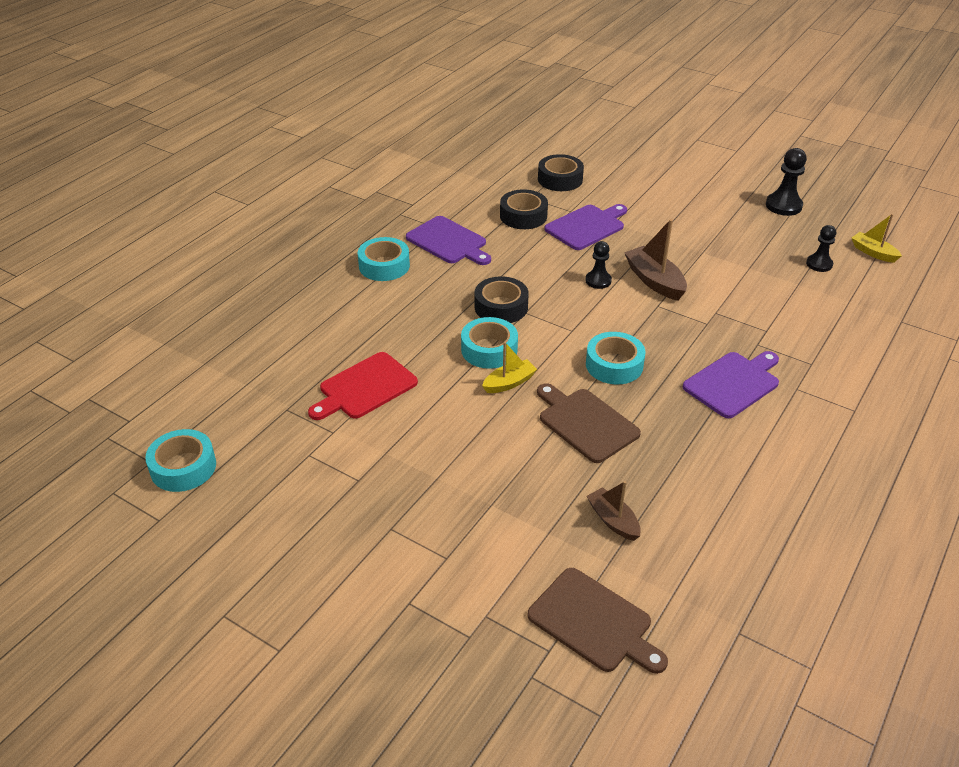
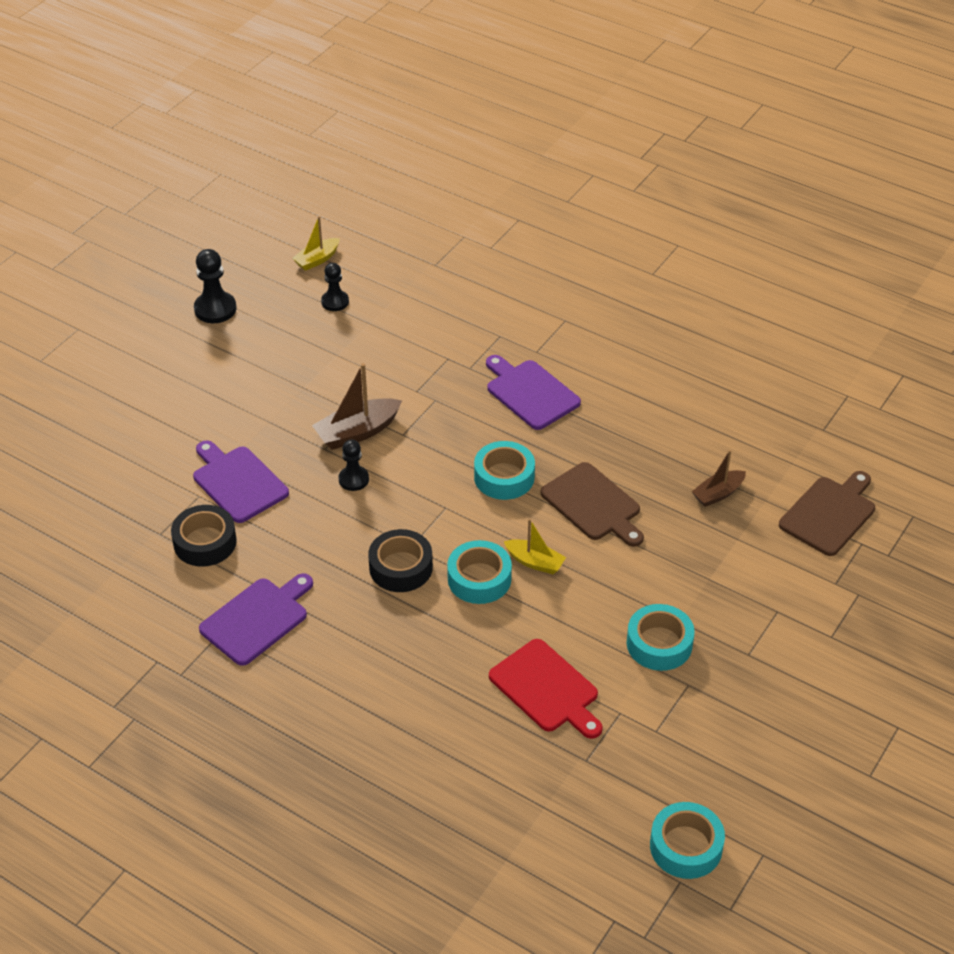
camera: 90 degrees left, 5 degrees up
turquoise tape [358,237,410,281] -> turquoise tape moved to [626,604,695,671]
yellow boat [482,342,537,393] -> yellow boat turned 150 degrees clockwise [504,519,566,574]
brown cutting board [537,383,641,463] -> brown cutting board turned 90 degrees counterclockwise [541,462,644,547]
black tape [538,154,584,191] -> none

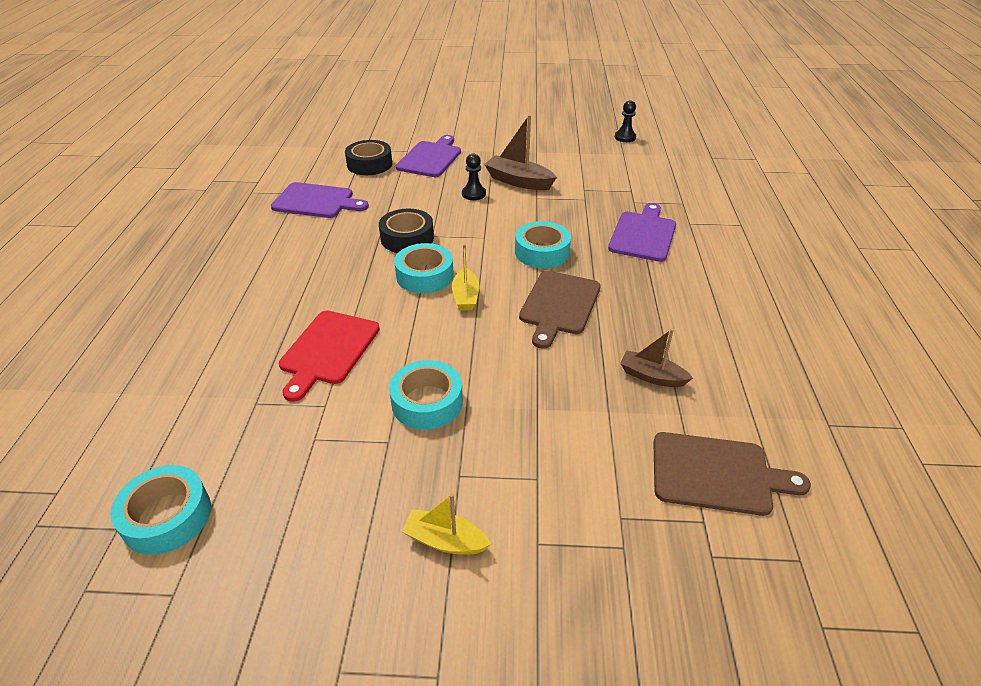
camera: 60 degrees right, 5 degrees down
black pawn [194,249,236,323] -> none
yellow boat [292,216,340,271] -> yellow boat moved to [402,493,491,554]

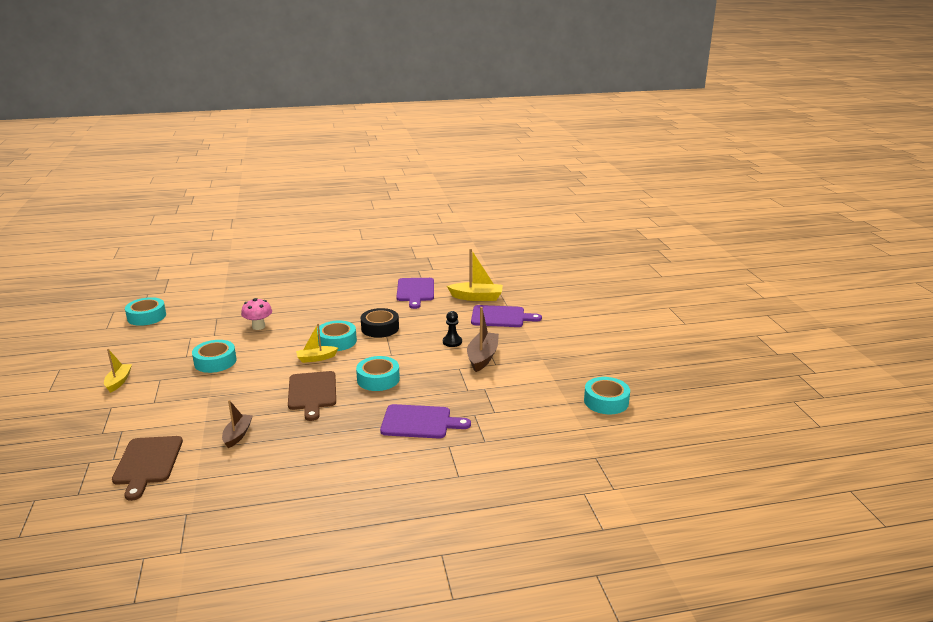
camera: 75 degrees right, 15 degrees down
red cutting board [279,310,380,402] -> pink mushroom [241,298,272,330]
black tape [345,140,392,175] -> yellow boat [447,249,503,301]
brown cutting board [519,271,601,349] -> brown cutting board turned 105 degrees counterclockwise [288,371,336,421]
black pawn [615,100,636,142] -> turquoise tape [584,377,630,414]

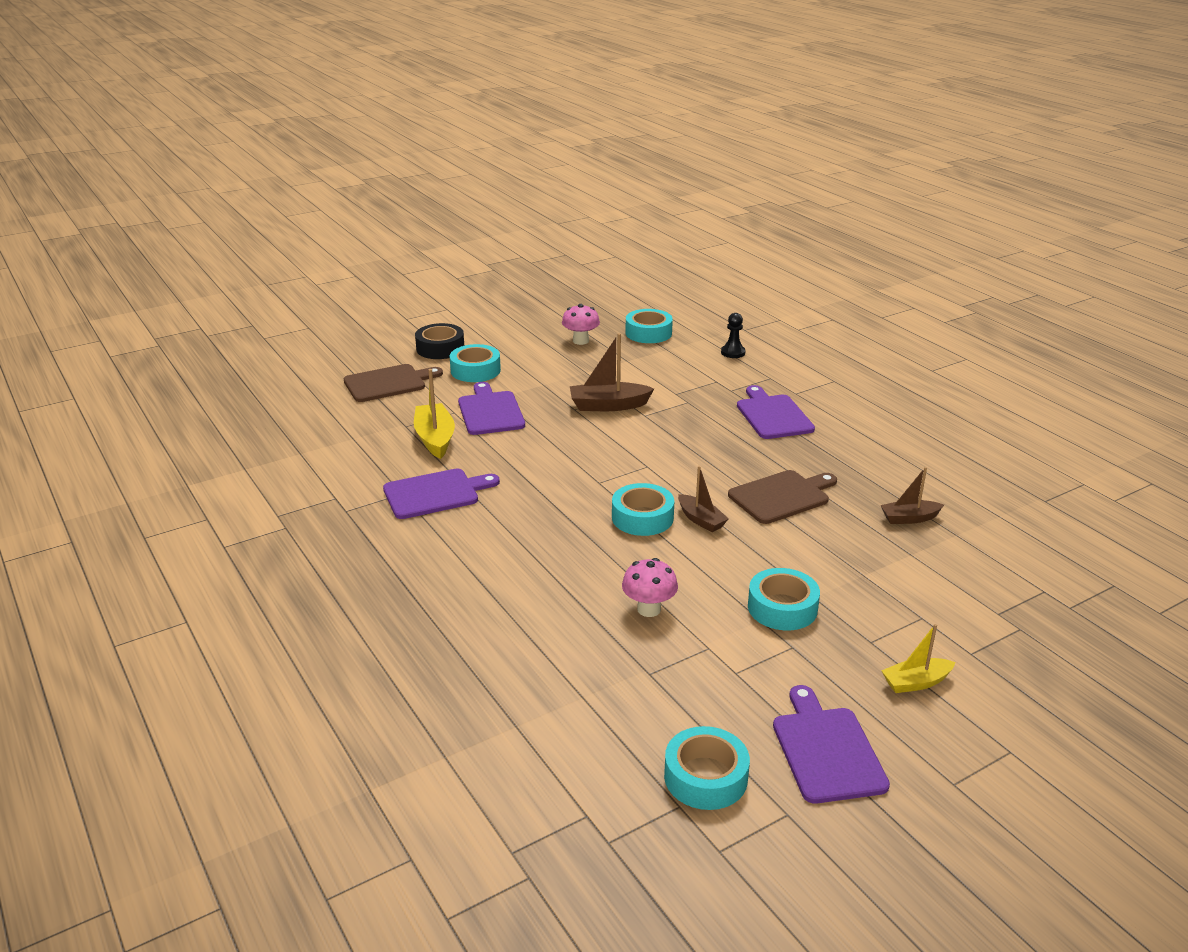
camera: 110 degrees left, 5 degrees up
brown cutting board [112,436,183,501] -> brown cutting board moved to [344,364,443,402]
yellow boat [296,323,338,363] -> brown boat [678,466,729,532]
turquoise tape [356,356,400,391] -> turquoise tape moved to [450,344,501,382]
black tape [361,308,399,338] -> black tape moved to [415,323,464,359]
black pawn [443,311,462,347] -> black pawn moved to [721,313,746,358]
none -> pink mushroom [562,304,600,345]
none -> purple cutting board [773,685,890,804]

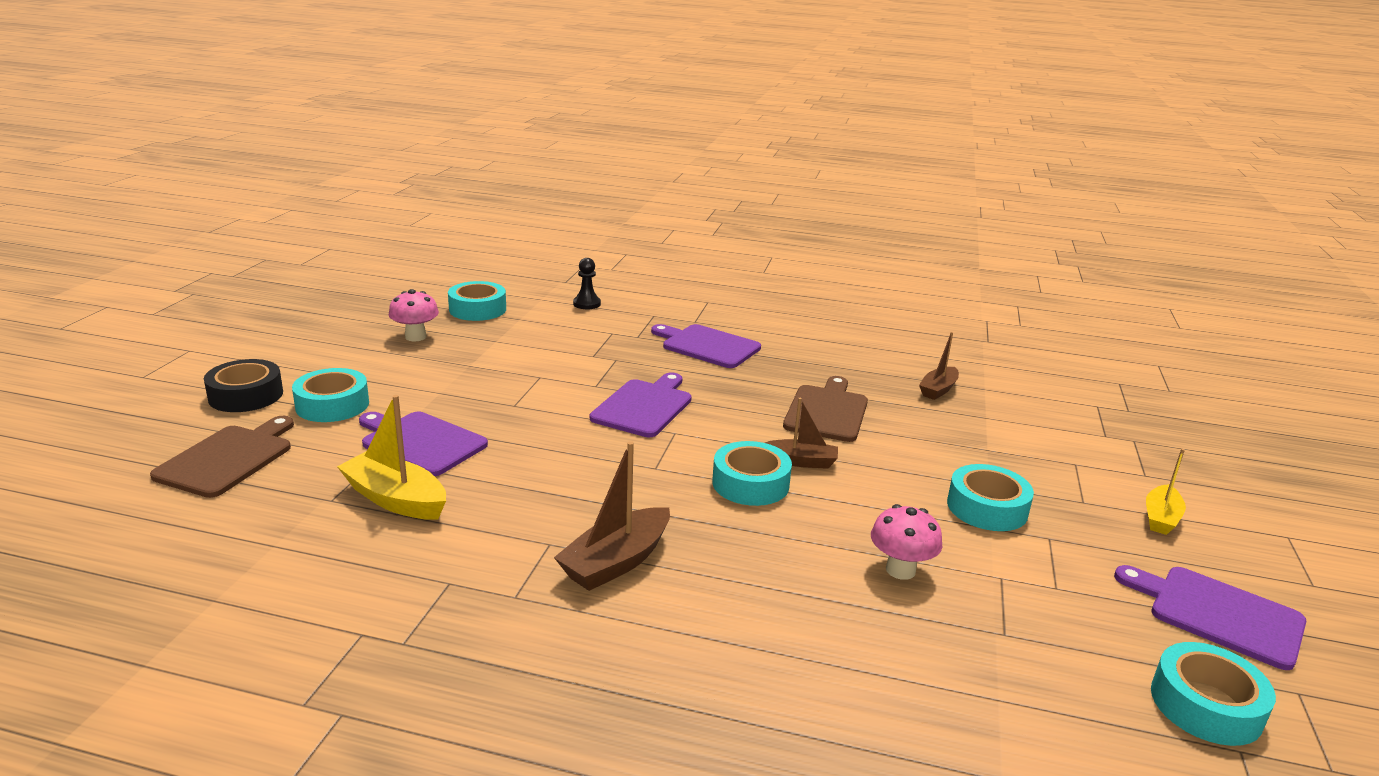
camera: 45 degrees left, 5 degrees down
purple cutting board [383,469,500,519] -> purple cutting board moved to [590,373,692,437]
brown boat [570,333,654,411] -> brown boat moved to [554,441,670,591]

